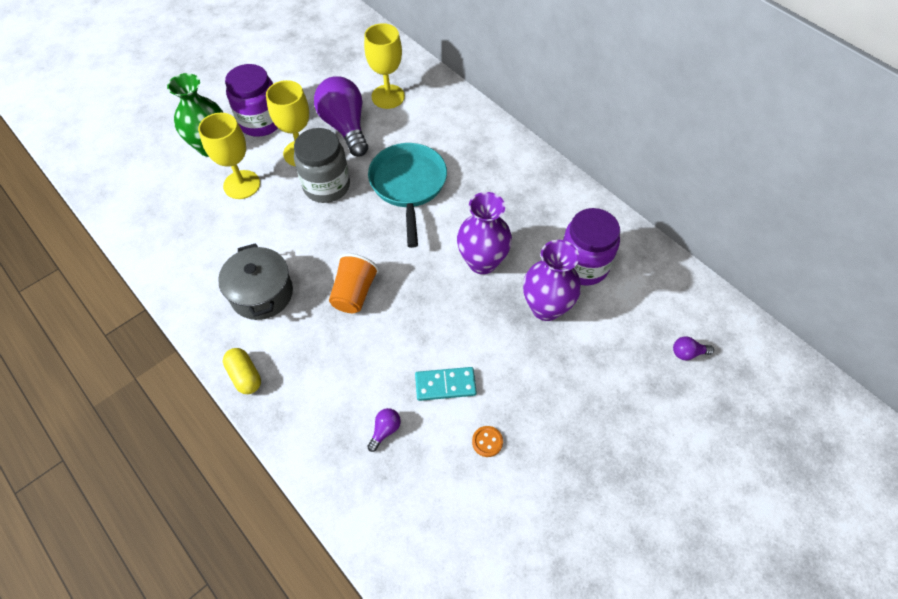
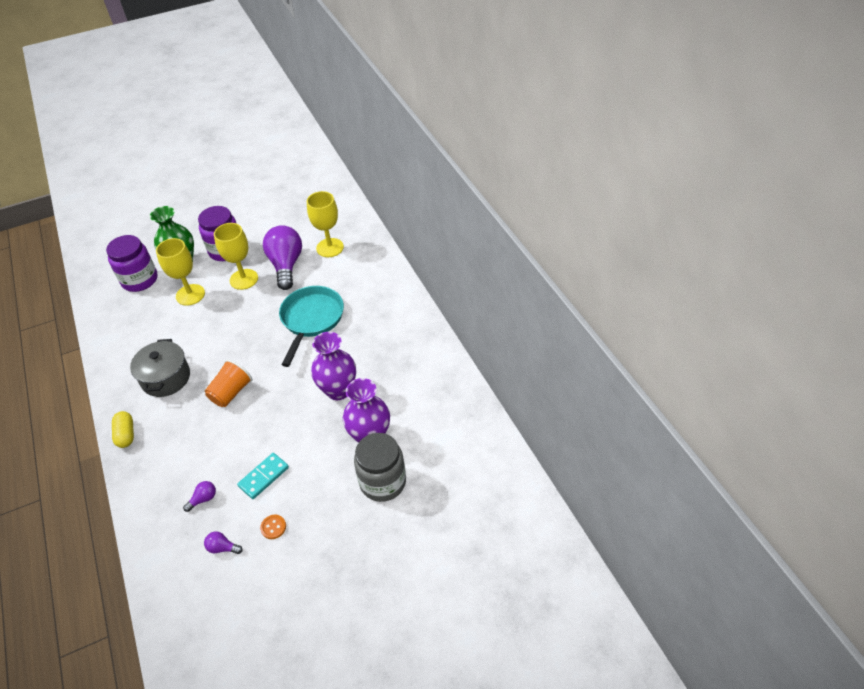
camera: 20 degrees right, 10 degrees down
grey jar [294,128,350,203] -> grey jar moved to [354,433,406,502]
turquoise domino [415,367,477,401] -> turquoise domino turned 60 degrees counterclockwise [237,453,289,499]
purple jar [563,208,620,286] -> purple jar moved to [106,235,158,292]
purple light bulb [673,336,714,361] -> purple light bulb moved to [204,531,243,554]

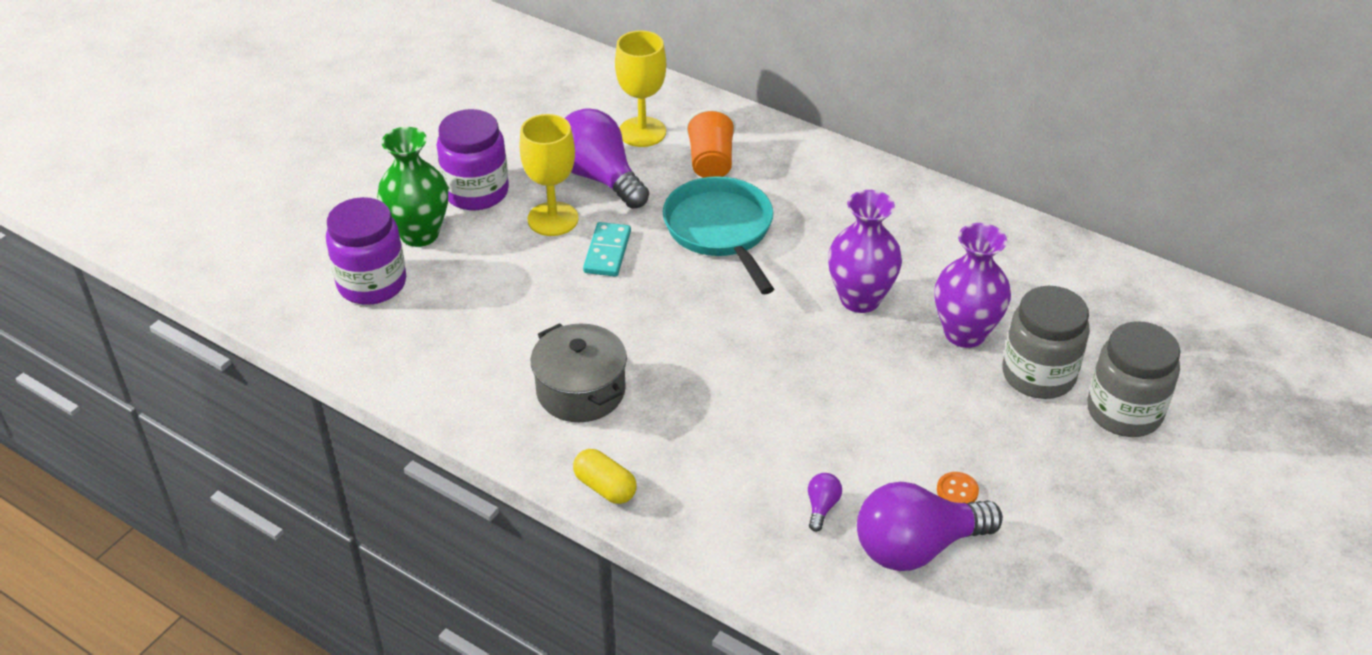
camera: 35 degrees left, 5 degrees down
yellow goblet [156,238,205,306] -> none
purple light bulb [204,531,243,554] -> purple light bulb [857,482,1003,571], size x2.46
orange cup [205,359,253,407] -> orange cup moved to [686,108,736,178]
turquoise domino [237,453,289,499] -> turquoise domino moved to [583,222,631,277]
none -> grey jar [1087,321,1181,437]

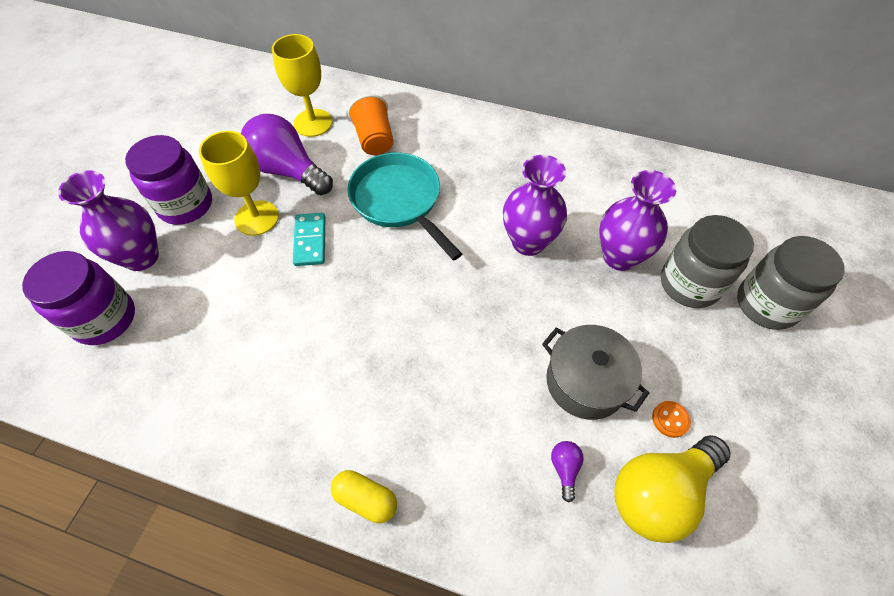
camera: 15 degrees left, 15 degrees up
green vase [377,127,448,247] -> purple vase [58,170,159,271]
grey pot [531,323,627,422] -> grey pot moved to [542,325,649,420]
purple light bulb [857,482,1003,571] -> yellow light bulb [614,435,731,543]

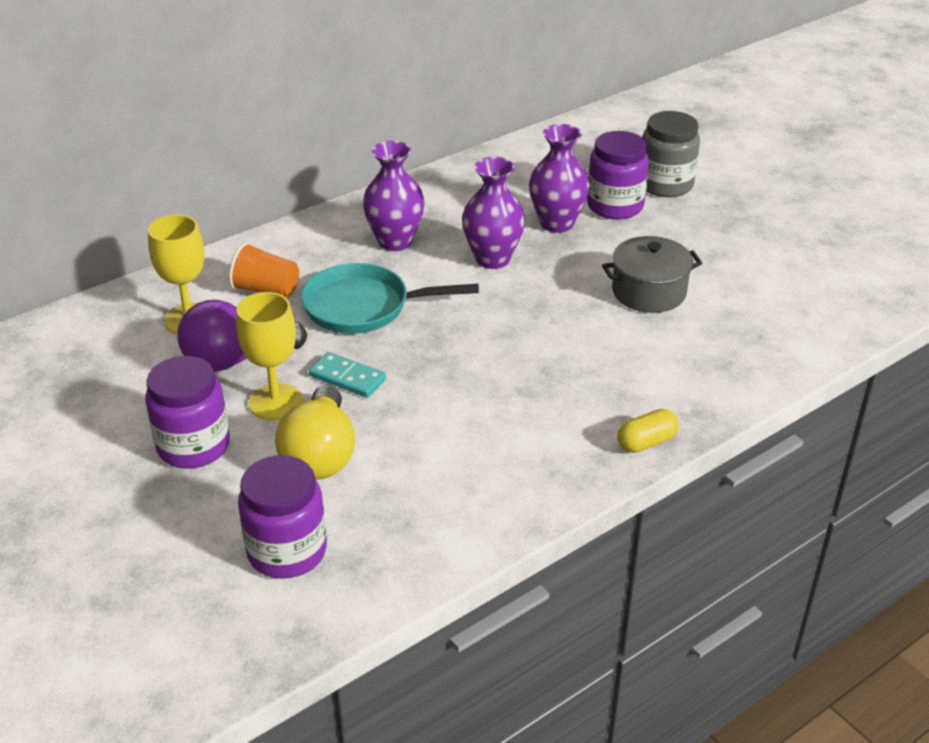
camera: 55 degrees left, 20 degrees down
purple vase [58,170,159,271] -> purple vase moved to [363,141,425,251]
purple light bulb [551,441,584,503] -> none
yellow light bulb [614,435,731,543] -> yellow light bulb moved to [275,385,355,480]
orange button [652,401,691,438] -> none
grey jar [661,215,754,308] -> purple jar [587,131,649,219]

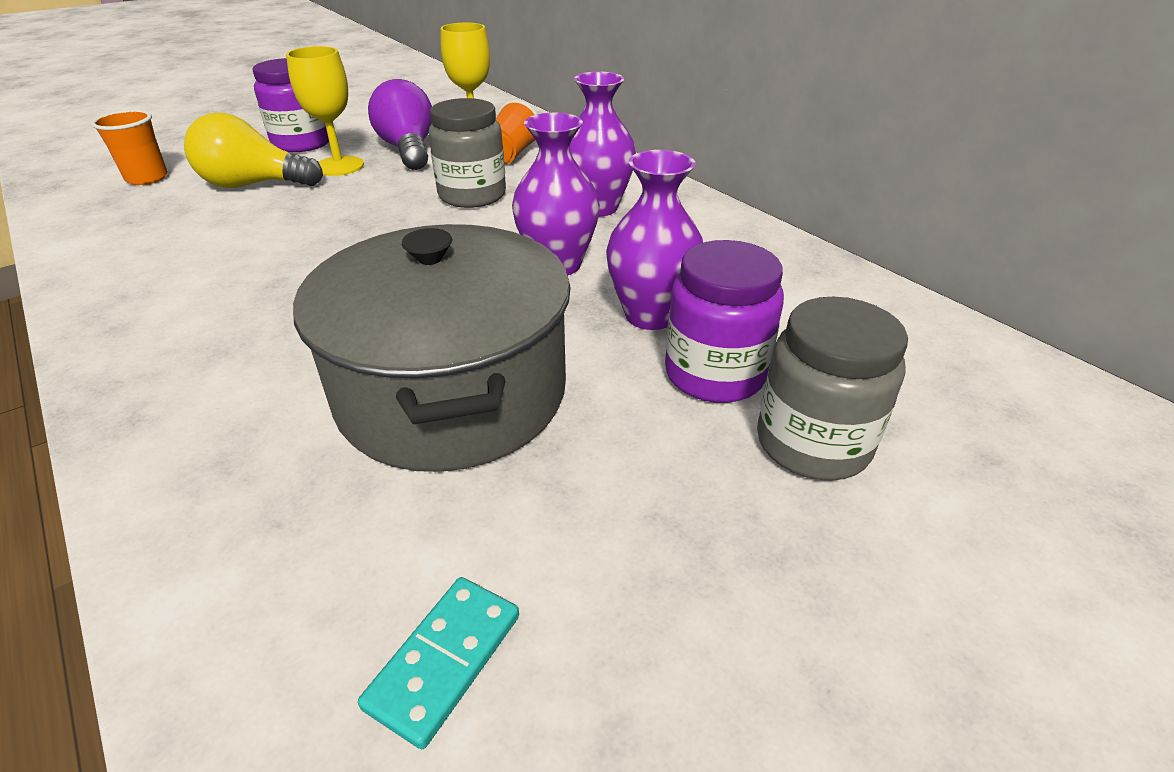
camera: 90 degrees right, 0 degrees up
purple jar [238,455,327,579] -> orange cup [91,110,168,185]
turquoise pan [301,263,479,334] -> grey jar [429,98,506,208]
turquoise domino [309,352,386,398] -> turquoise domino moved to [358,577,519,749]
grey pot [602,236,702,313] -> grey pot [293,224,571,472], size x1.83
yellow capsule [617,409,679,453] -> none

